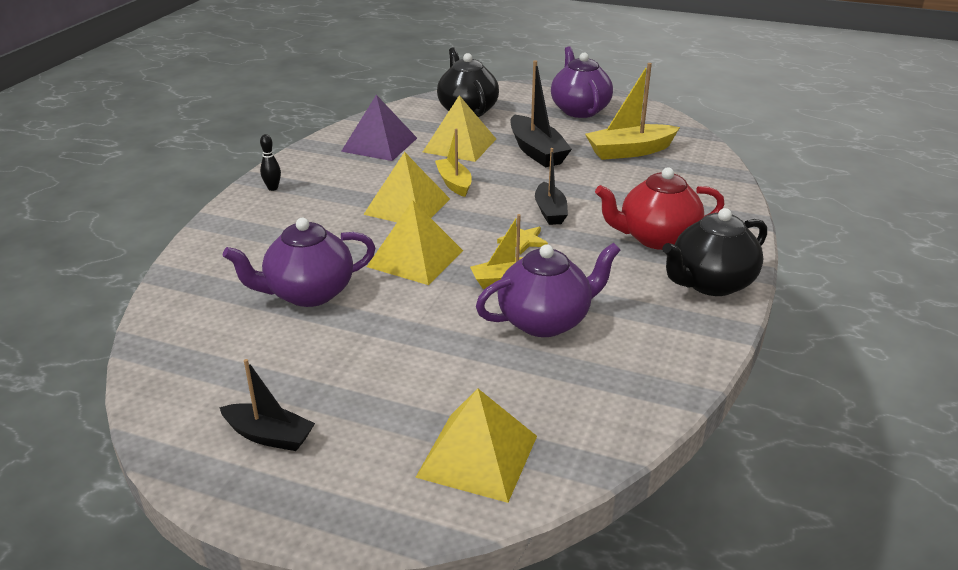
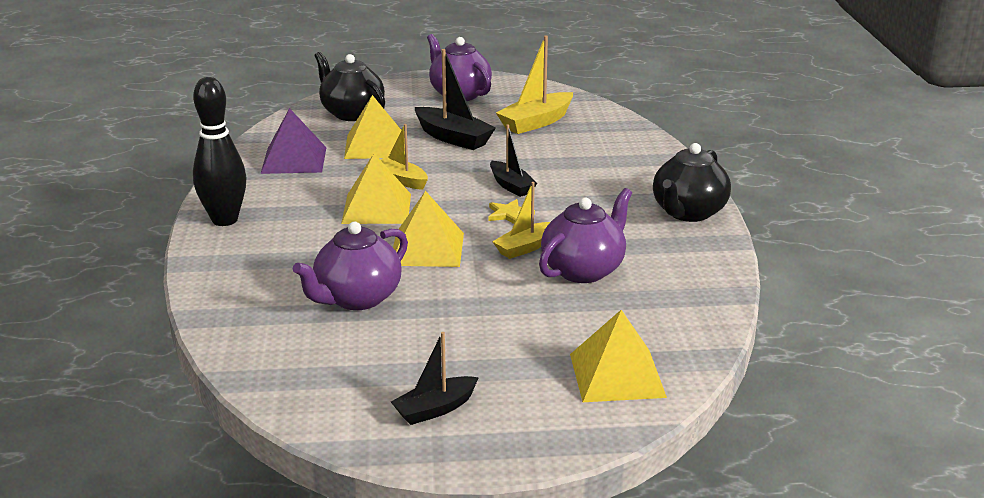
camera: 25 degrees left, 5 degrees down
black boat [219,359,315,451] -> black boat turned 150 degrees clockwise [391,332,479,425]
black bowling pin [260,134,281,191] -> black bowling pin [193,77,247,226], size x2.42
red teapot [595,167,725,250] -> none

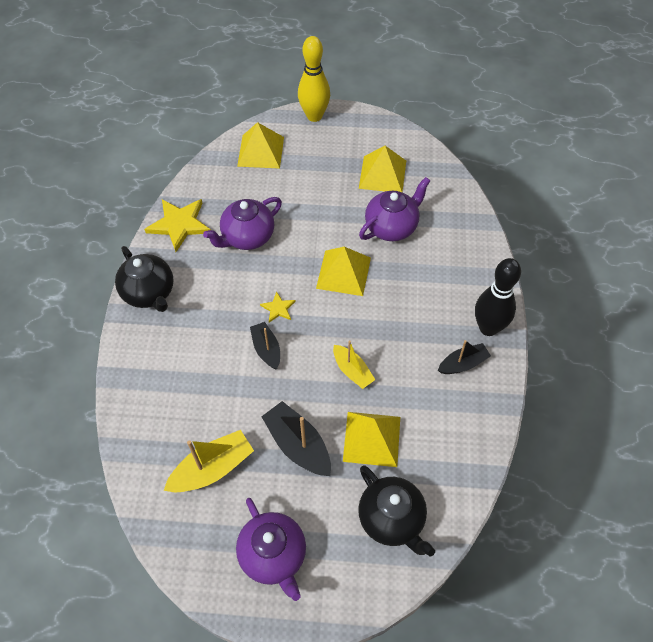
camera: 170 degrees left, 30 degrees up
purple pyramid [260,108,326,174] -> none
yellow pyramid [341,153,411,224] -> yellow pyramid moved to [359,146,406,192]
black boat [391,332,479,425] -> black boat moved to [438,340,491,374]
yellow boat [492,182,550,259] -> none
black teapot [653,143,731,222] -> black teapot turned 105 degrees clockwise [115,246,174,312]
none -> yellow star [144,199,211,252]
none -> yellow bowling pin [298,36,330,122]

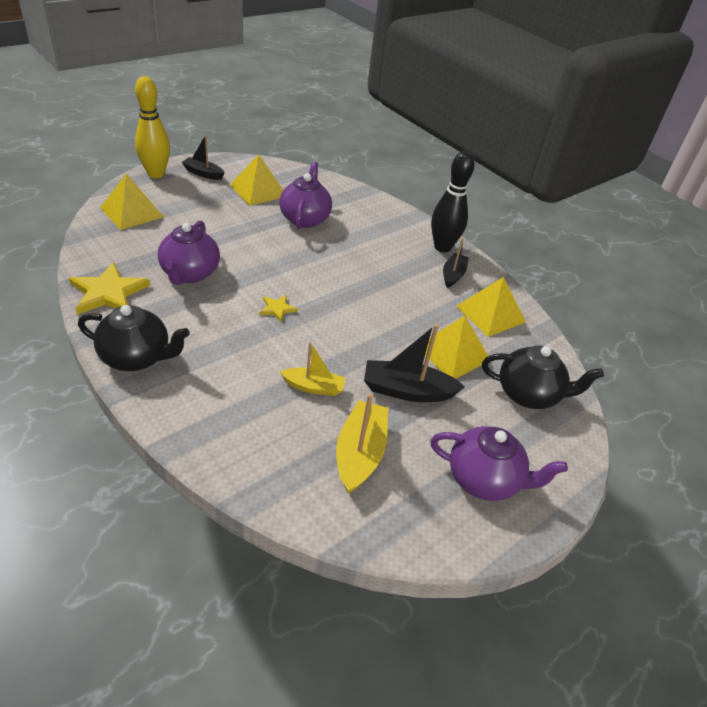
camera: 50 degrees left, 15 degrees down
black boat [250,322,280,370] -> black boat moved to [182,135,225,180]
yellow pyramid [316,247,371,296] -> yellow pyramid moved to [456,277,526,337]
yellow boat [333,341,375,389] -> yellow boat moved to [280,342,345,396]

